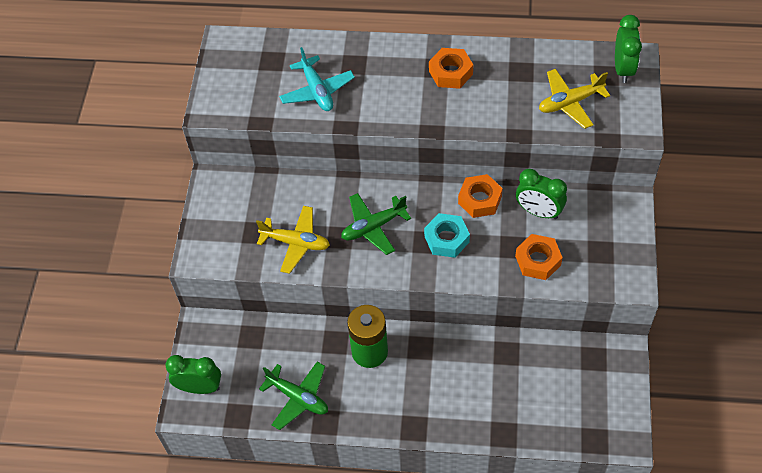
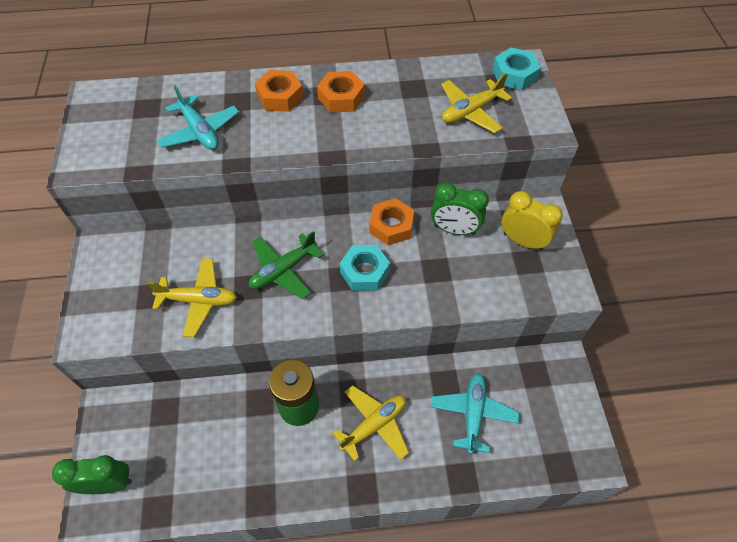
camera: 15 degrees left, 0 degrees up
green plane [259,362,328,430] -> none
orange nut [515,234,563,280] -> orange nut moved to [255,70,303,112]
green clock [615,15,642,83] -> turquoise nut [493,47,541,90]
none -> yellow plane [333,385,409,462]
none -> turquoise plane [431,373,519,454]
none -> yellow clock [502,191,563,251]

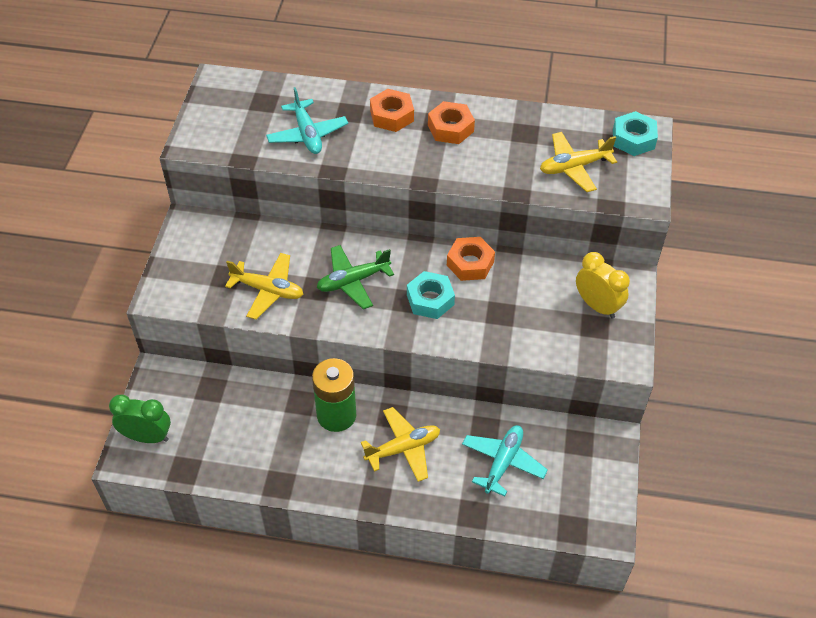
camera: 15 degrees right, 5 degrees down
green clock [431,182,489,235] -> none

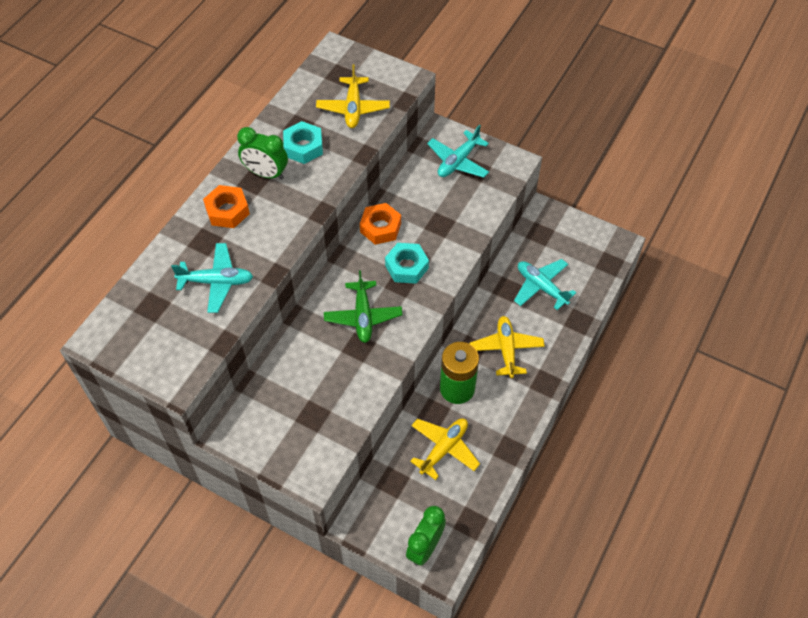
camera: 70 degrees left, 5 degrees up
yellow plane [225,253,303,320] -> yellow plane moved to [410,418,480,480]
orange nut [428,101,475,144] -> green clock [237,127,288,180]
yellow clock [576,252,630,319] -> turquoise plane [427,124,489,178]
turquoise nut [613,111,658,156] -> turquoise nut moved to [283,121,323,164]

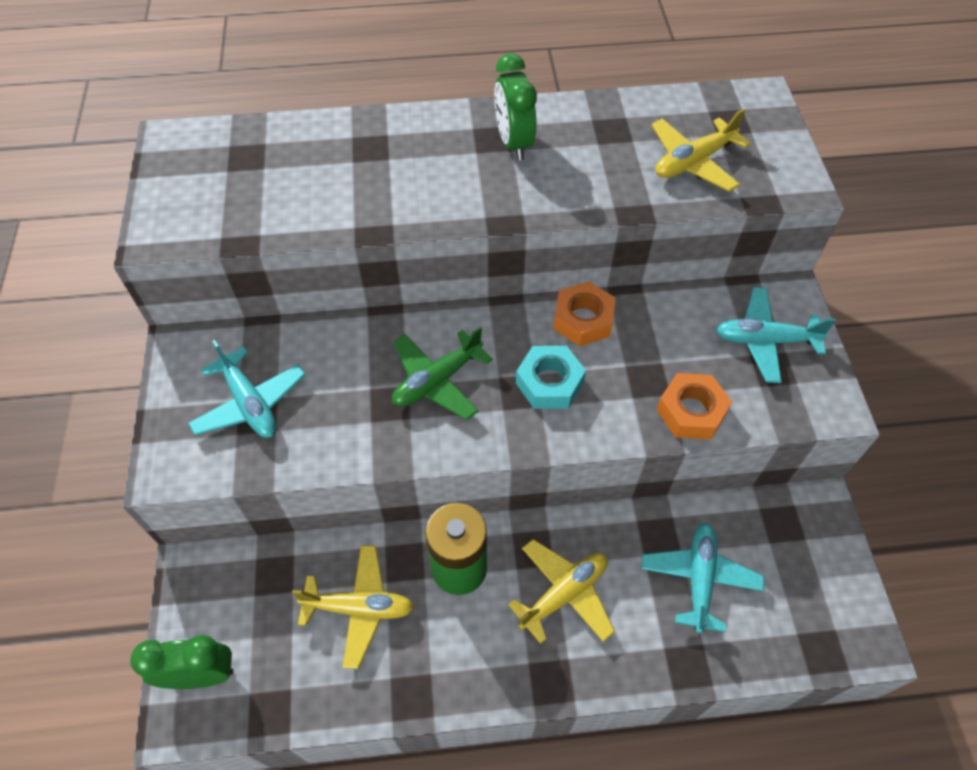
camera: 55 degrees right, 0 degrees up
turquoise plane [171,243,253,313] -> turquoise plane moved to [188,340,305,438]
orange nut [203,185,250,228] -> orange nut moved to [656,373,732,440]
turquoise nut [283,121,323,164] -> none

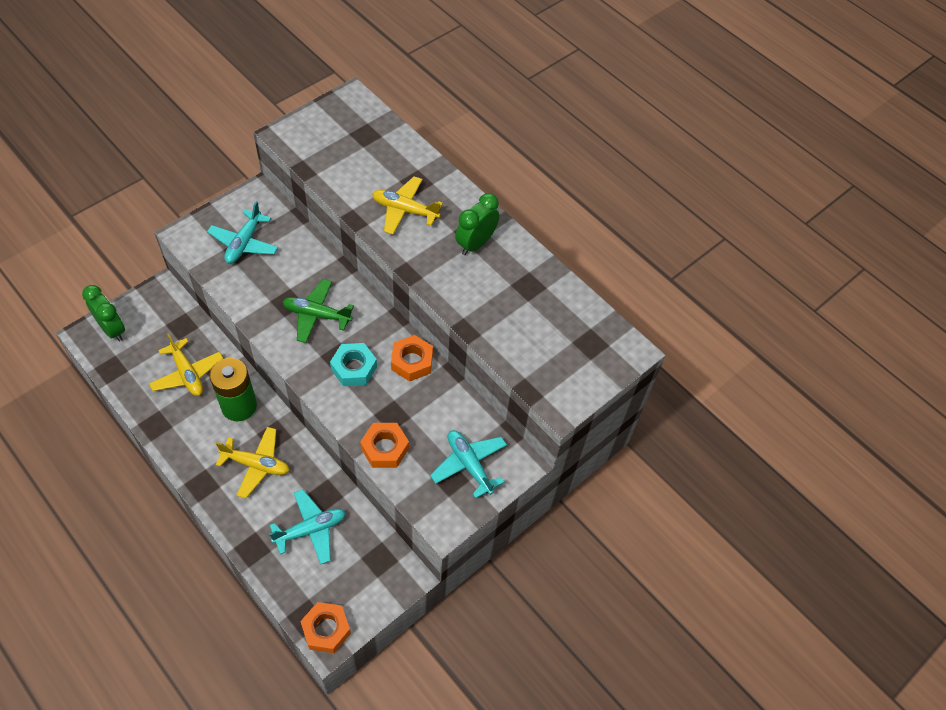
camera: 50 degrees right, 0 degrees up
yellow plane [652,108,751,192] -> yellow plane moved to [372,176,443,235]
none -> orange nut [300,602,351,653]

